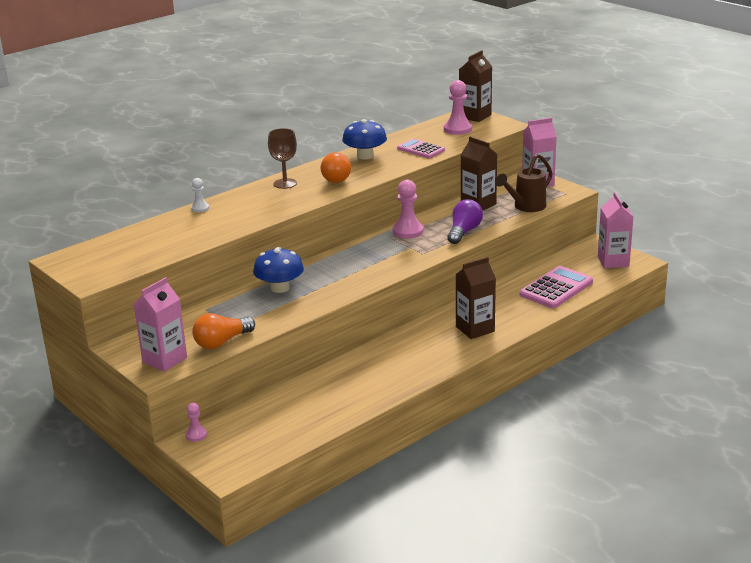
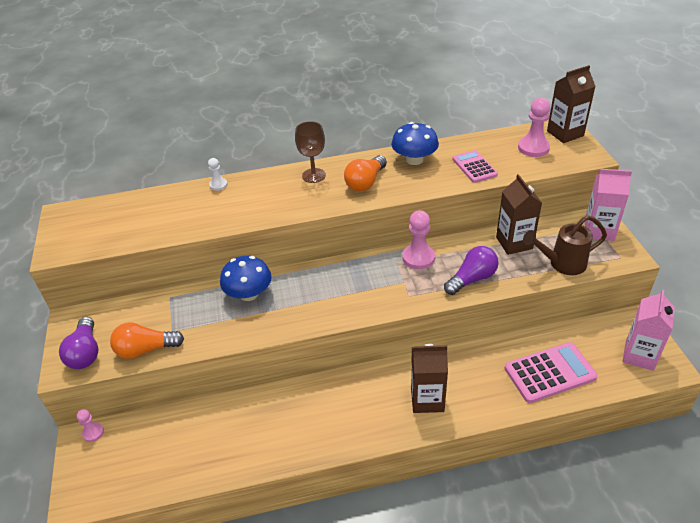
camera: 30 degrees right, 15 degrees up
pink carton [133,277,187,372] -> purple light bulb [59,317,98,369]

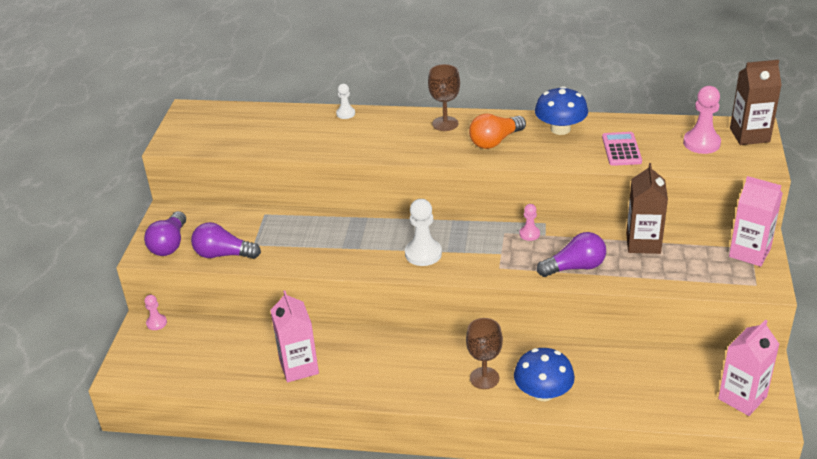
camera: 20 degrees right, 5 degrees down
orange light bulb [110,322,184,359] -> purple light bulb [191,222,261,259]
blue mushroom [220,256,271,301] -> blue mushroom moved to [514,348,575,401]
pink pawn [402,210,435,269] -> pink pawn [519,204,540,241], size x0.56
brown carton [411,344,448,413] -> brown goblet [466,318,503,389]
pink calculator [504,342,598,403] -> none
brown watering can [523,215,607,275] -> none
none -> pink carton [270,291,319,383]
none -> white pawn [405,199,442,266]

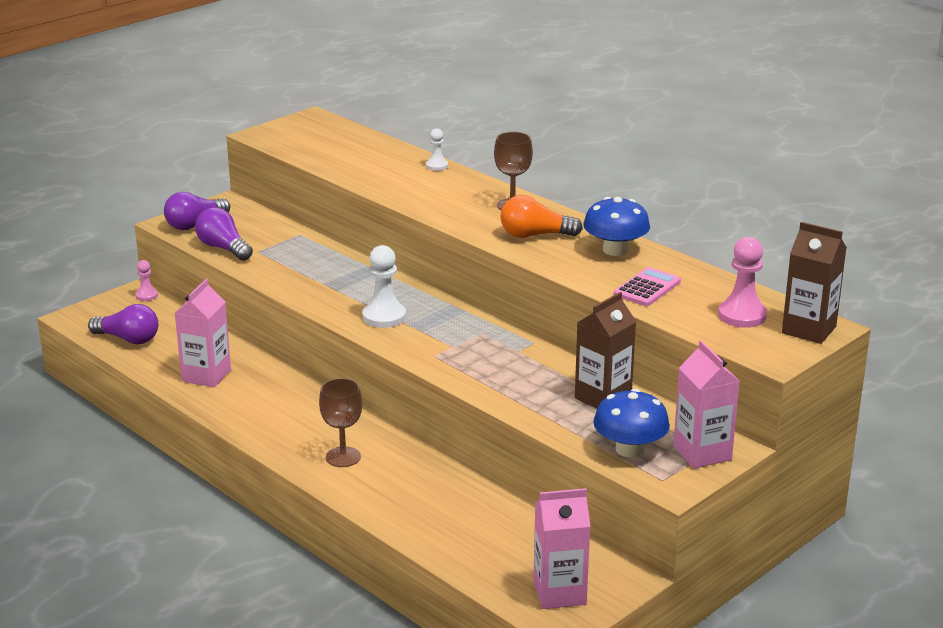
camera: 35 degrees right, 10 degrees down
blue mushroom [514,348,575,401] -> blue mushroom moved to [593,389,670,458]
pink pawn [519,204,540,241] -> none
purple light bulb [537,232,606,277] -> purple light bulb moved to [88,304,159,344]

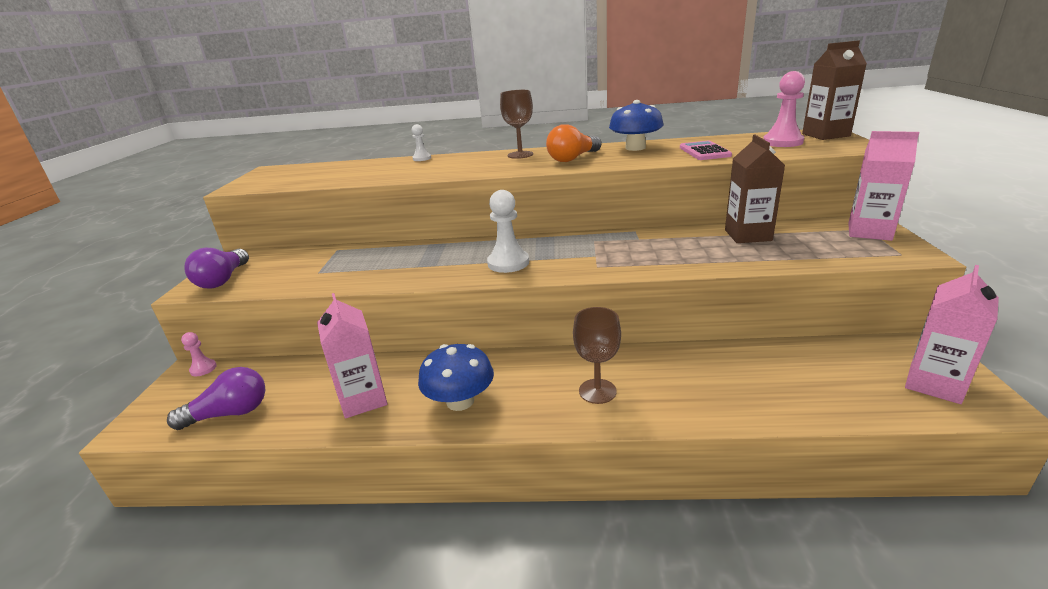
camera: 40 degrees left, 0 degrees up
purple light bulb [195,207,253,261] -> none
blue mushroom [593,389,670,458] -> blue mushroom moved to [418,344,494,411]

